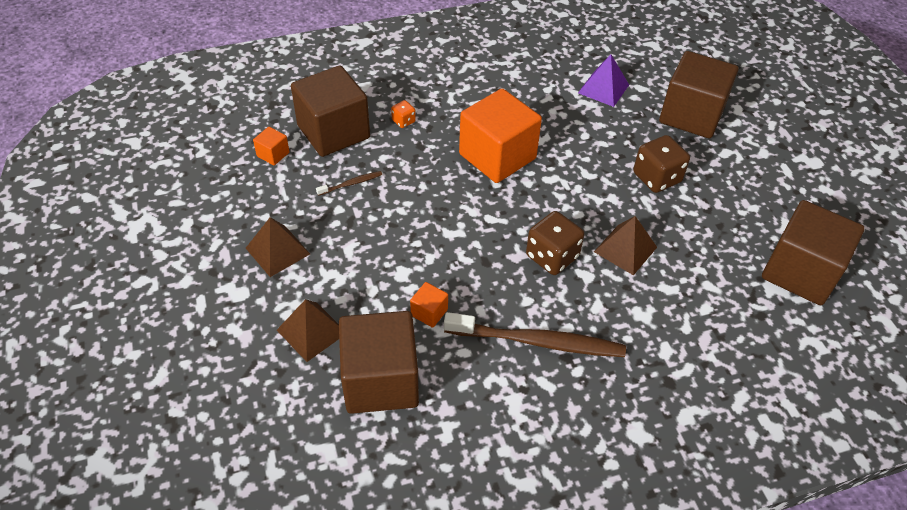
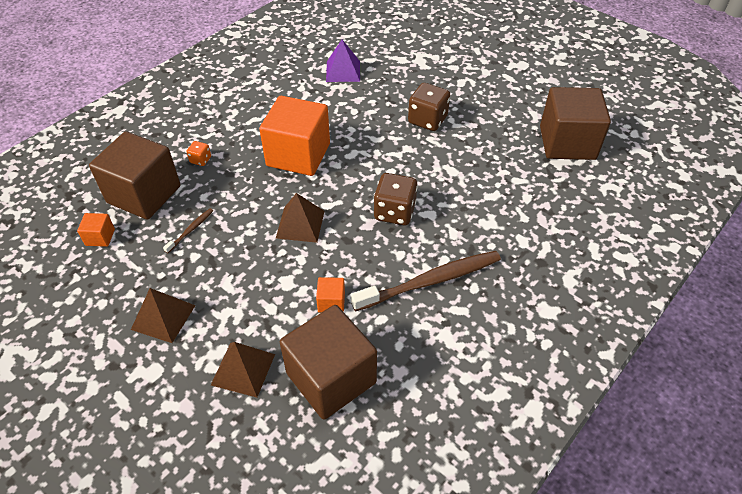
camera: 30 degrees left, 0 degrees up
brown pyramid [594,216,657,275] -> brown pyramid moved to [276,193,324,243]
brown cube [659,51,738,138] -> none

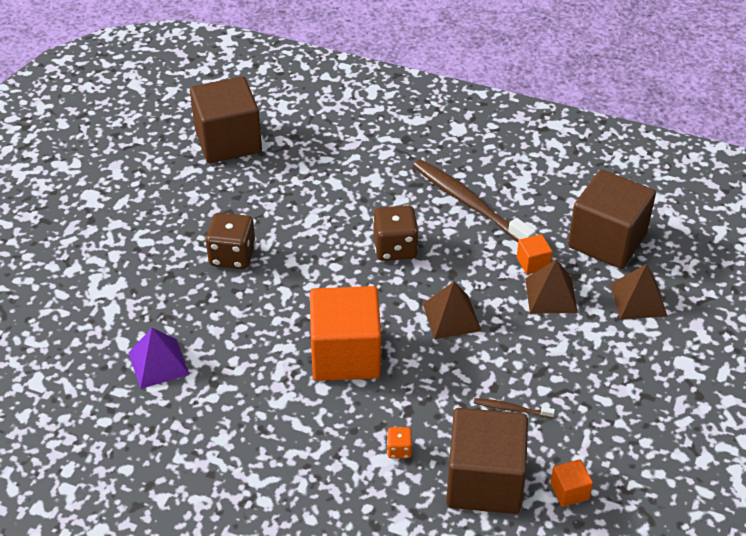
camera: 110 degrees left, 5 degrees down
brown pyramid [131,288,196,343] -> brown pyramid moved to [525,259,578,314]

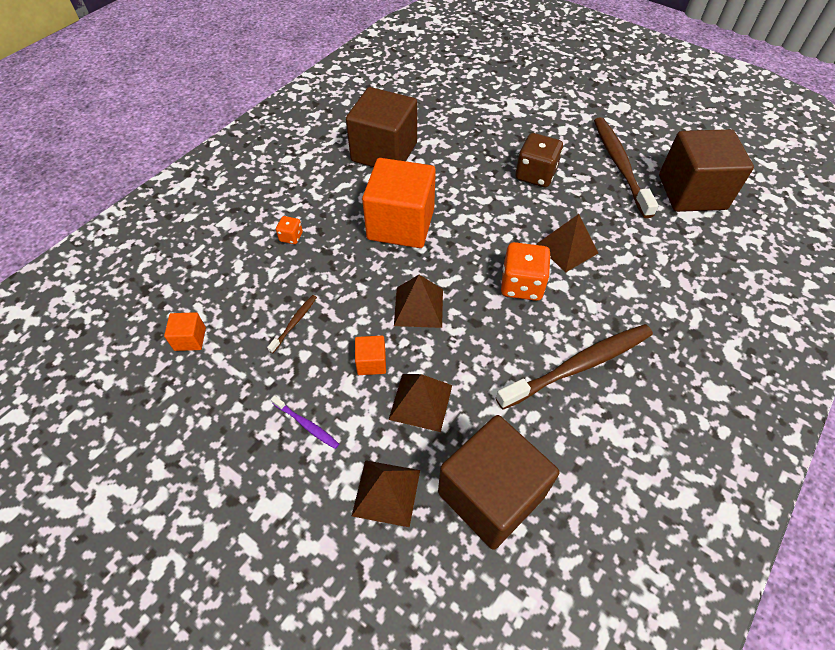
camera: 105 degrees right, 10 degrees up
purple pyramid [129,328,189,389] -> none
brown dice [373,205,419,261] -> orange dice [501,242,551,301]
brown cube [446,408,528,514] -> brown cube moved to [346,87,417,167]
orange cube [517,234,552,274] -> orange cube moved to [355,336,386,375]
none -> purple toothbrush [271,396,339,449]
none -> brown pyramid [536,214,598,273]
none -> brown toothbrush [594,117,659,218]

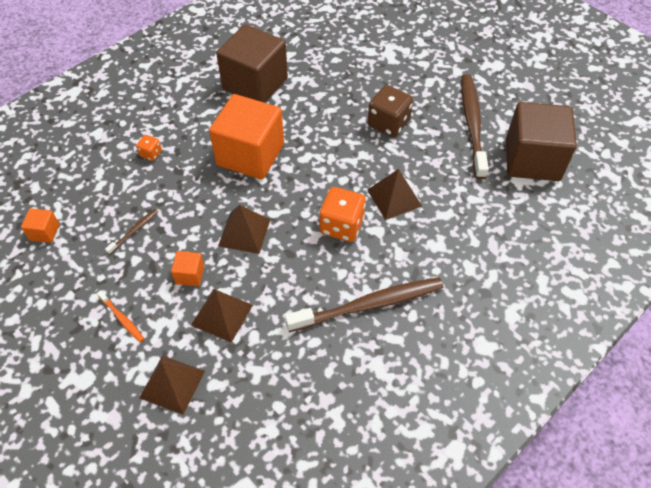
camera: 10 degrees right, 0 degrees up
purple toothbrush [271,396,339,449] -> orange toothbrush [97,290,144,342]
brown cube [438,415,560,550] -> none

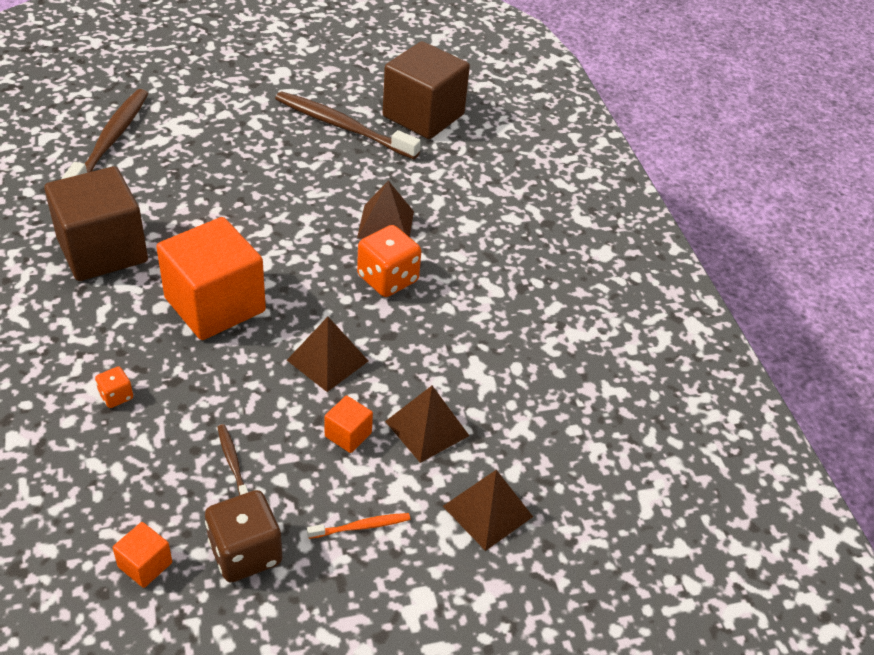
camera: 65 degrees left, 10 degrees down
brown toothbrush [285,277,444,332] -> brown toothbrush moved to [61,89,148,179]
brown dice [368,85,413,137] -> brown dice moved to [205,490,282,582]

